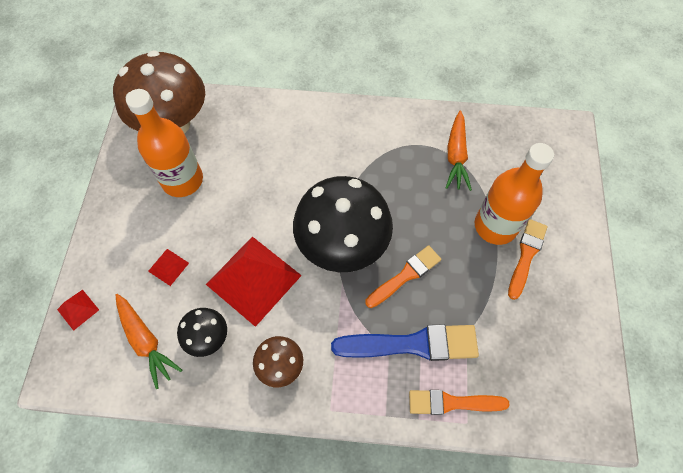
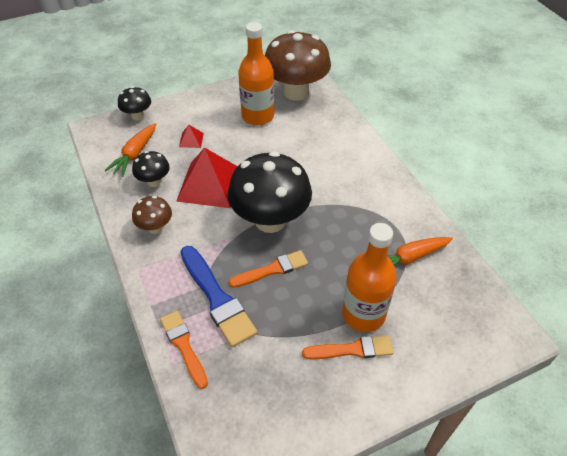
camera: 60 degrees right, 15 degrees down
red pyramid [57,290,99,331] -> black mushroom [118,86,151,120]
orange brush [365,245,441,308] -> orange brush turned 45 degrees counterclockwise [229,250,308,288]

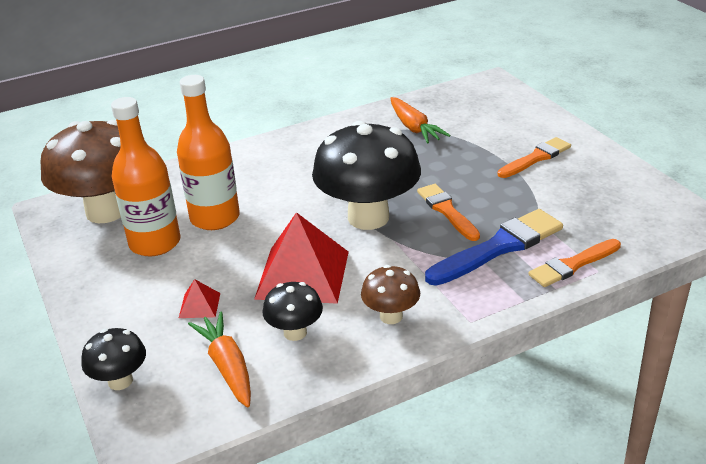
camera: 90 degrees left, 15 degrees down
orange carrot [104,123,156,177] -> orange carrot turned 135 degrees counterclockwise [188,312,251,408]
orange brush [302,336,393,359] -> orange brush turned 60 degrees clockwise [498,137,571,178]
orange bottle [342,223,397,332] -> orange bottle moved to [177,75,240,230]

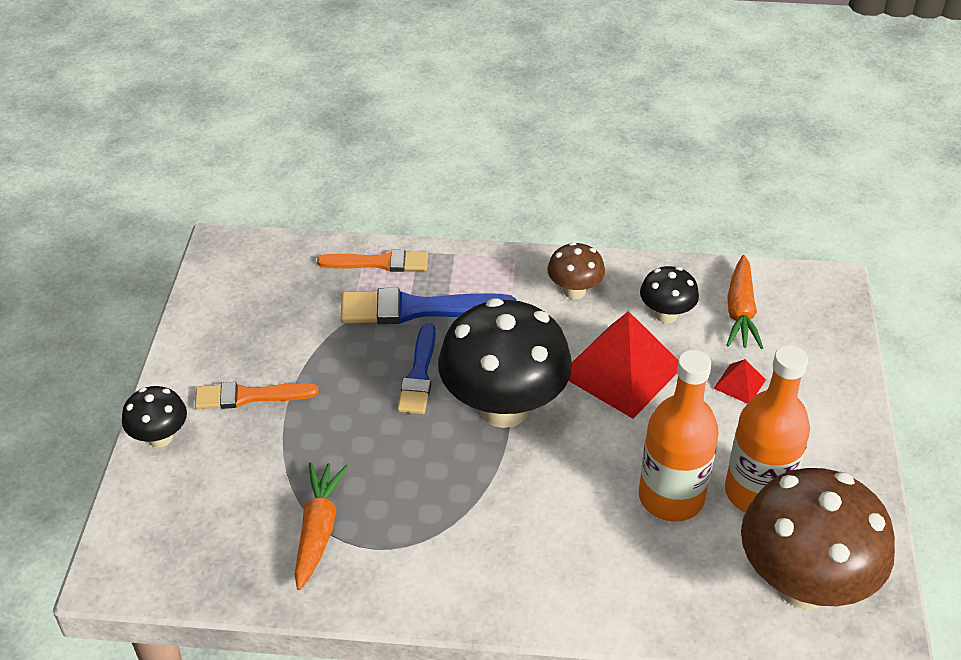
camera: 150 degrees left, 10 degrees up
black mushroom [81,328,146,390] -> black mushroom moved to [122,386,187,448]
orange brush [417,184,480,241] -> blue brush [398,323,436,414]

